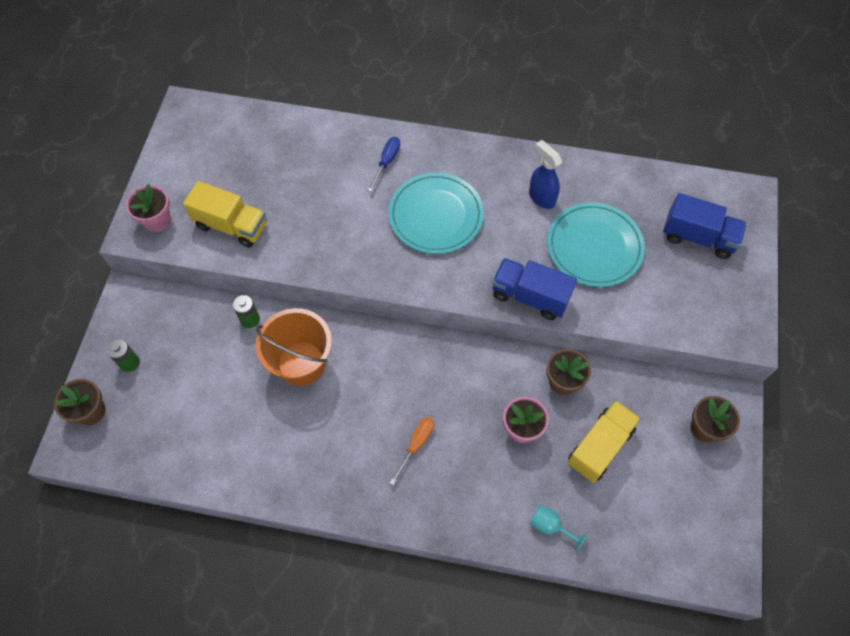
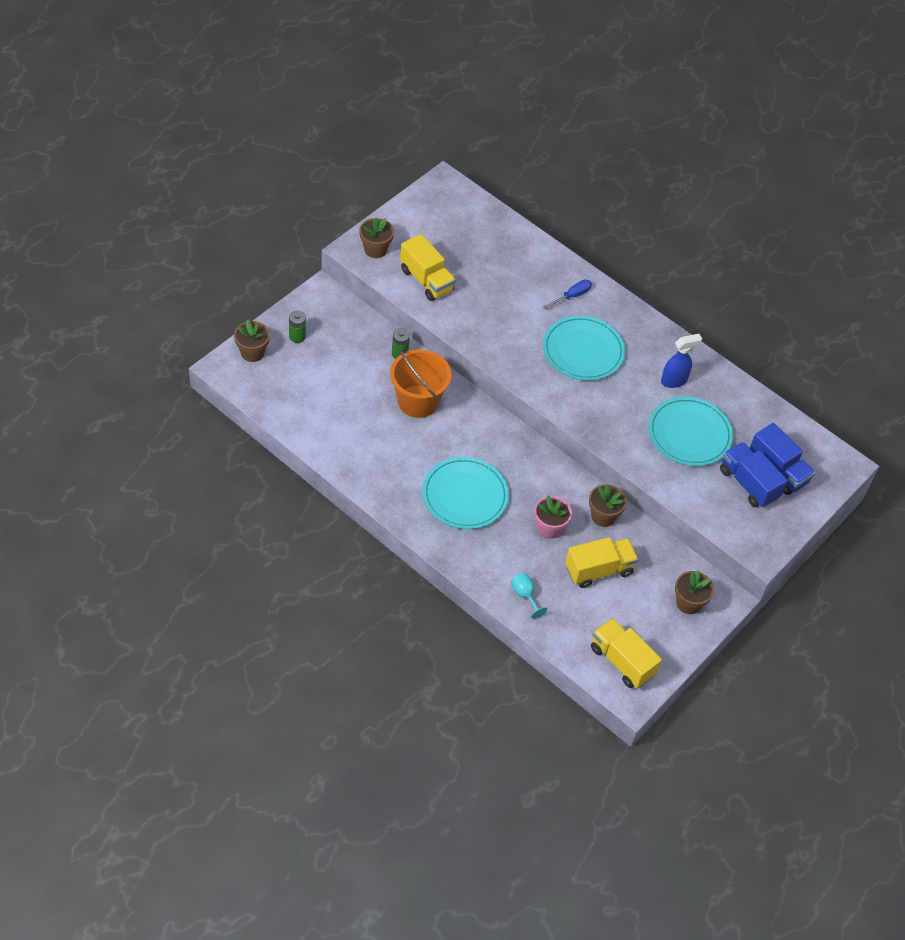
camera: 25 degrees right, 10 degrees down
pink flower pot [126,184,171,232] -> brown flower pot [359,218,394,258]
orange screwdriver [390,417,434,485] -> turquoise plate [422,457,509,529]
blue truck [492,258,577,320] -> blue truck moved to [720,442,788,508]
blue spray bottle [529,140,562,209] -> blue spray bottle turned 75 degrees clockwise [661,334,702,388]
none -> yellow truck [591,618,662,688]

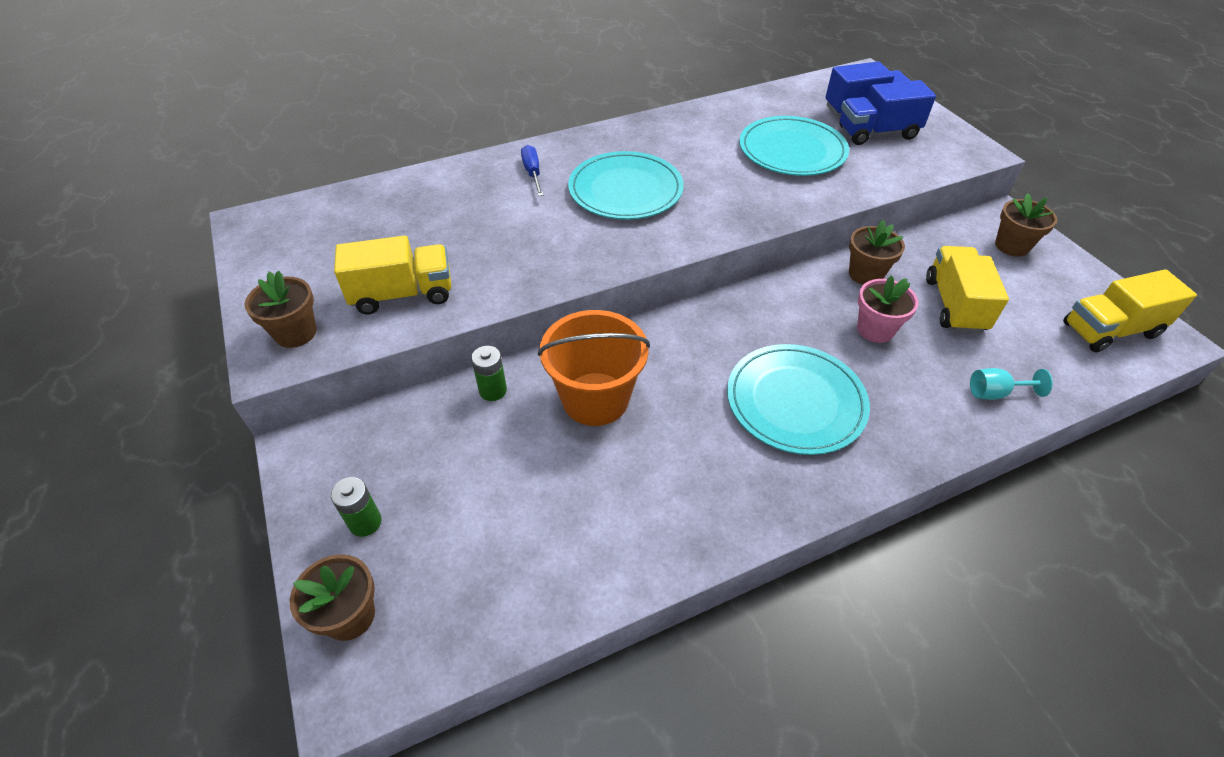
camera: 60 degrees left, 5 degrees down
blue spray bottle [661,334,702,388] -> none

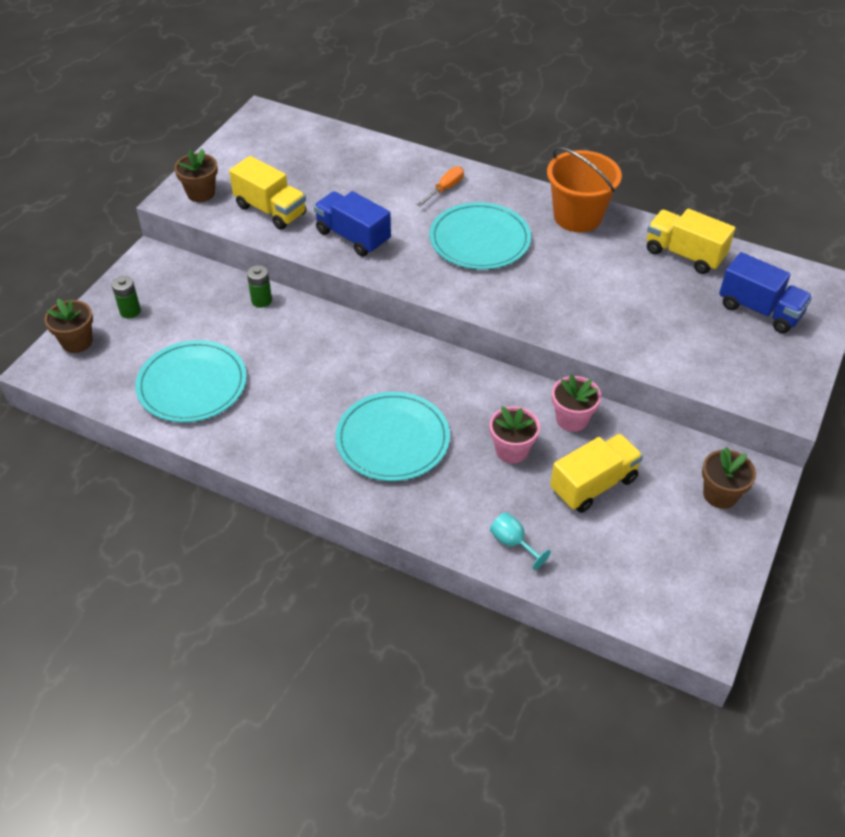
camera: 50 degrees right, 0 degrees up
blue screwdriver [521,145,543,196] -> orange screwdriver [417,167,464,207]
orange bucket [538,310,650,426] -> orange bucket moved to [547,147,622,232]
turquoise plate [739,116,849,176] -> turquoise plate moved to [135,340,247,422]
blue truck [840,80,936,145] -> blue truck moved to [314,191,391,257]
brown flower pot [849,220,905,285] -> pink flower pot [552,375,601,432]
yellow truck [1063,269,1197,353] -> yellow truck moved to [647,209,735,274]

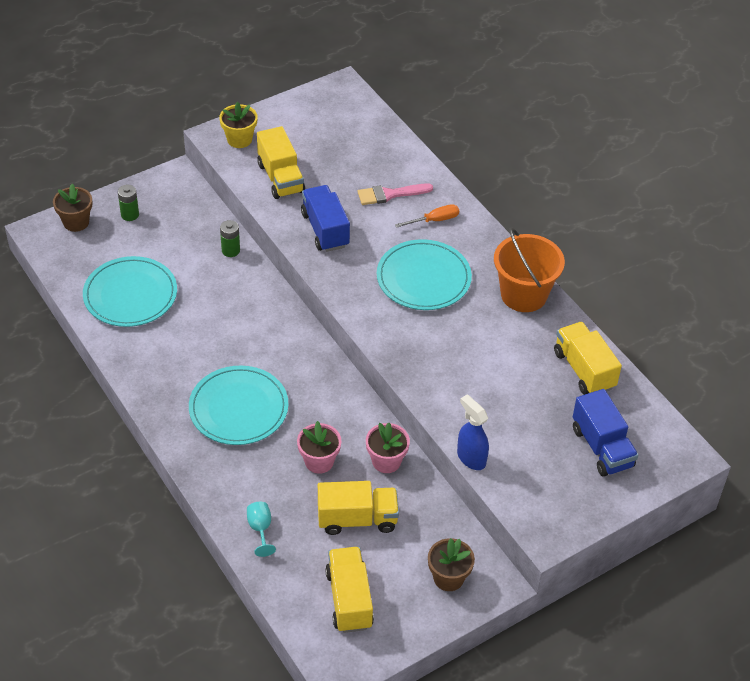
camera: 30 degrees right, 0 degrees up
brown flower pot [174,148,218,202] -> yellow flower pot [219,102,258,148]
none -> yellow truck [325,547,374,633]
none -> pink brush [358,183,433,205]
none -> blue spray bottle [457,395,489,470]

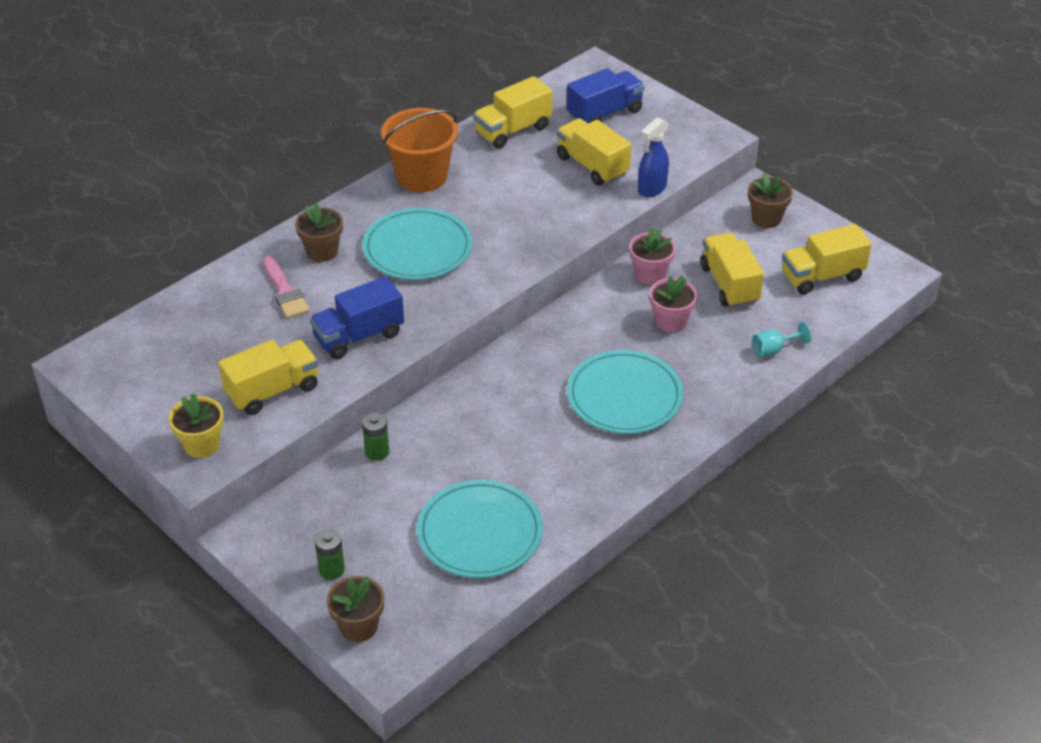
camera: 100 degrees left, 5 degrees down
orange screwdriver [395,204,459,228] -> brown flower pot [295,202,343,262]
none -> yellow truck [557,118,631,186]

